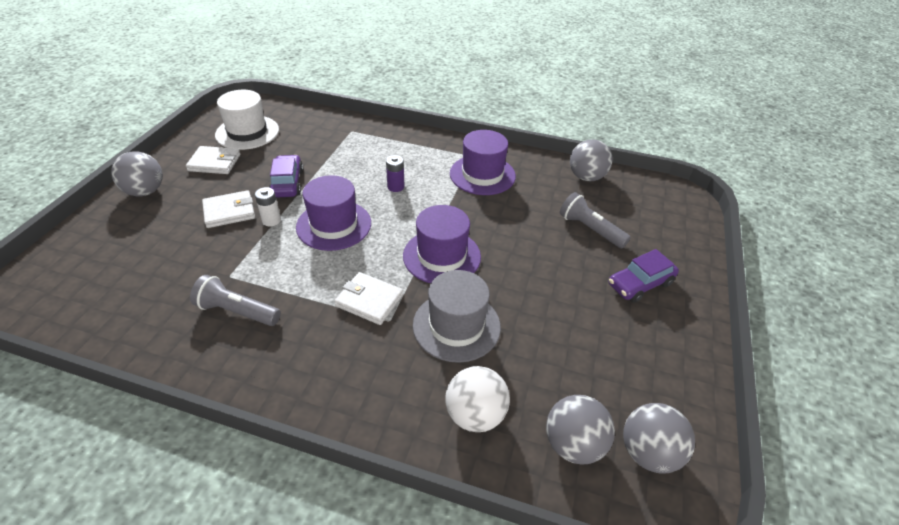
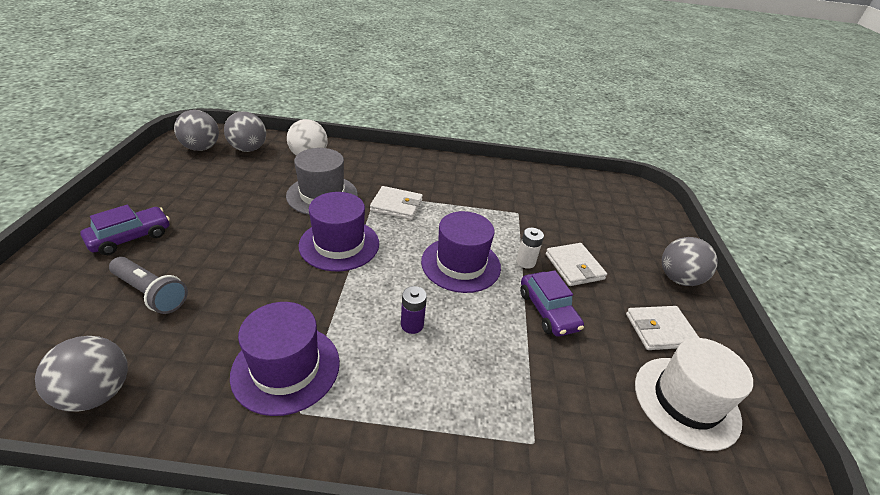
camera: 165 degrees right, 5 degrees down
grey flashlight [190,275,281,326] -> none
white wallet [202,190,255,228] -> white wallet turned 75 degrees counterclockwise [546,243,607,286]

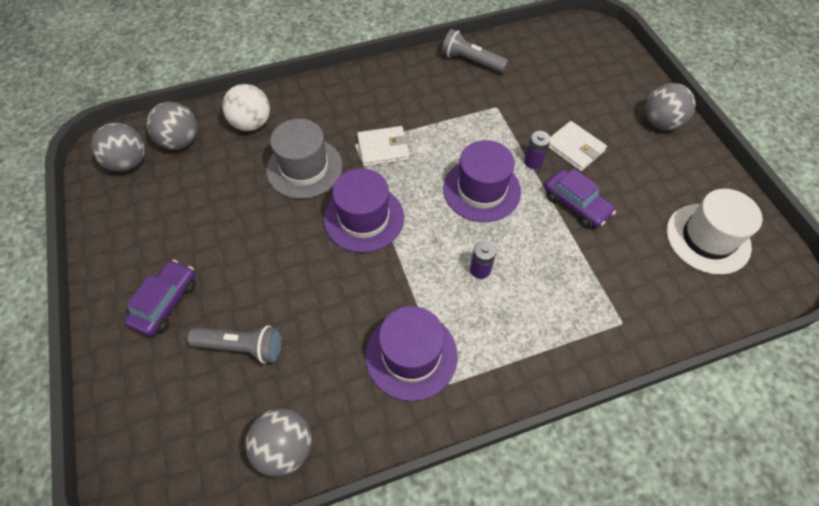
camera: 20 degrees left, 20 degrees up
white battery [516,228,544,269] -> purple battery [524,131,551,169]
white wallet [626,306,699,350] -> none
none -> grey flashlight [442,29,508,73]

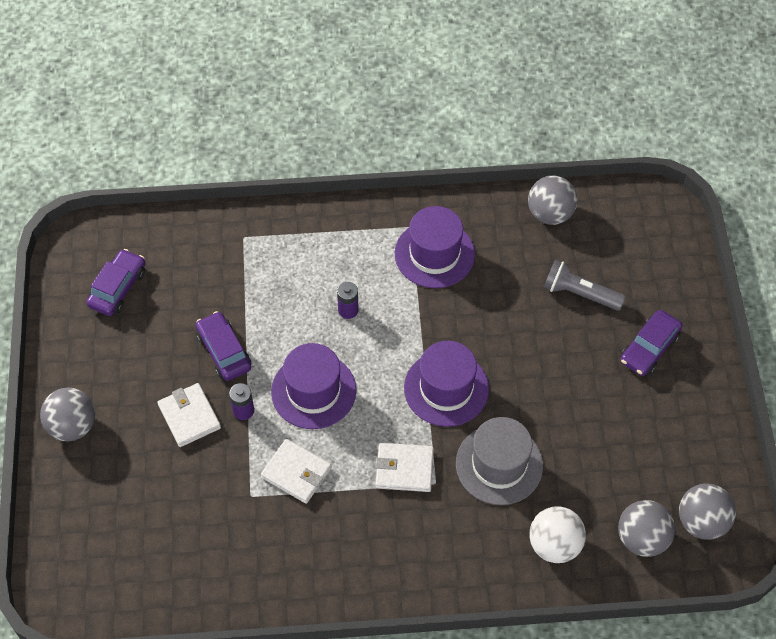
camera: 165 degrees left, 0 degrees up
grey flashlight [442,29,508,73] -> none
white hat [666,189,762,275] -> purple car [86,249,145,316]
none -> white wallet [261,439,331,504]

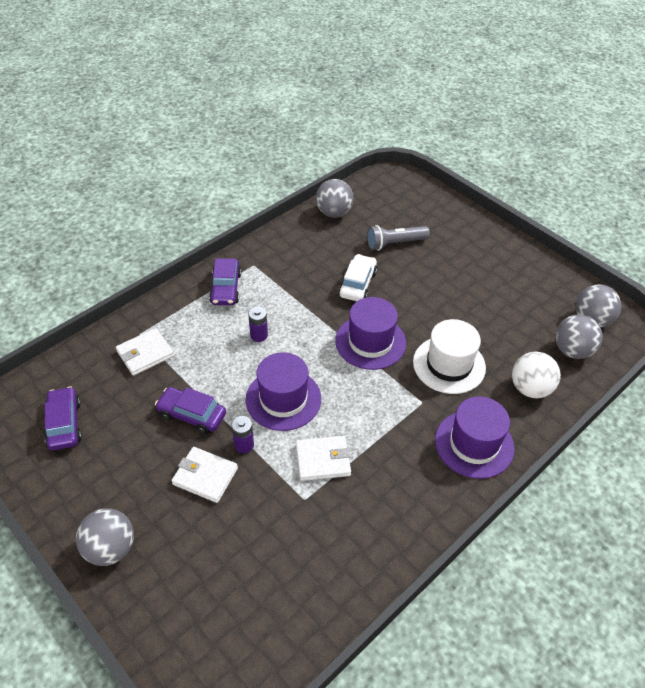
camera: 40 degrees left, 10 degrees down
white wallet [375,443,434,492] -> white wallet moved to [116,328,174,376]
purple hat [395,206,475,288] -> purple hat moved to [435,396,515,479]
grey hat [456,417,543,505] -> white hat [413,319,486,394]
purple car [620,310,683,376] -> purple car moved to [209,258,241,305]
none -> white car [339,254,377,301]

